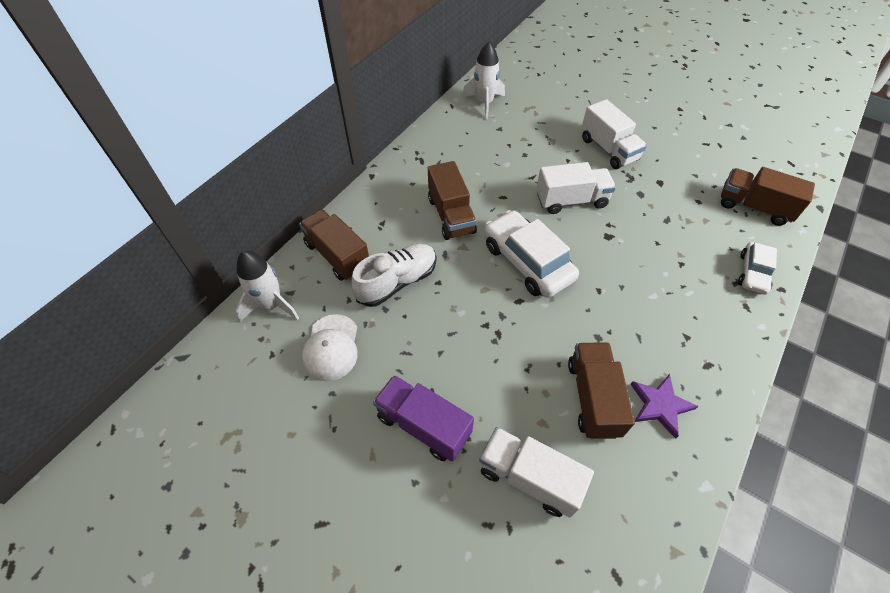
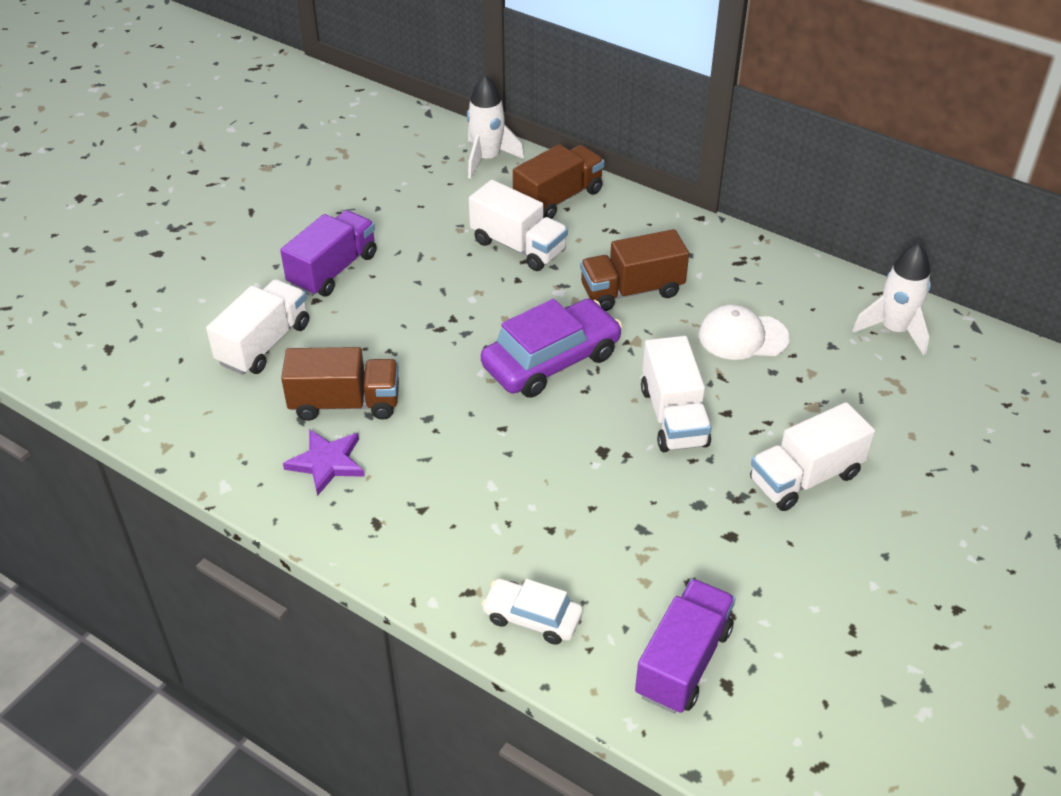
camera: 90 degrees right, 10 degrees down
white cap [302,314,358,381] -> white cap moved to [699,304,790,360]
white shoe [351,244,437,307] -> white truck [469,180,568,271]
white car [484,210,579,298] -> purple car [481,299,622,398]
brown truck [721,167,815,226] -> purple truck [635,579,736,714]

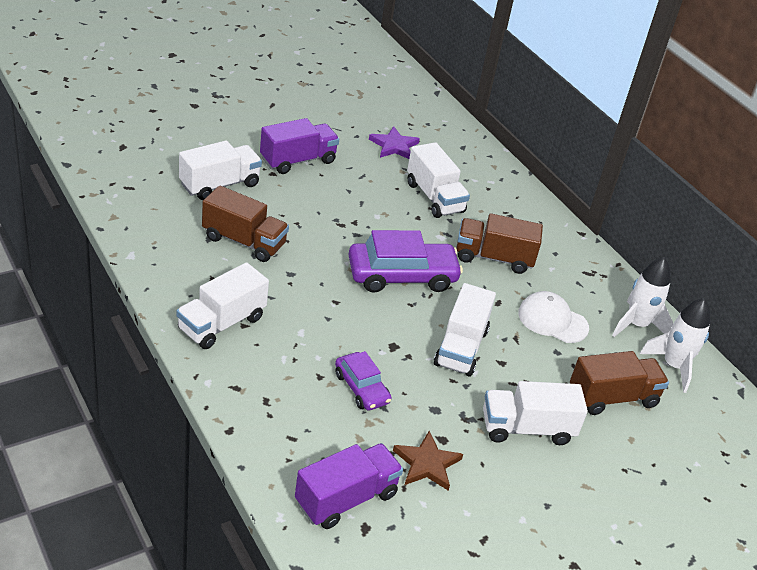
camera: 20 degrees right, 5 degrees down
purple star [283,429,365,496] -> purple star moved to [369,126,420,159]
white rocket [467,75,524,179] -> white rocket moved to [612,257,673,337]
white car [481,579,583,645] -> none
brown truck [513,144,604,219] -> brown truck moved to [570,351,669,415]
none -> white truck [176,262,269,349]
none -> purple car [335,351,392,411]
none -> brown star [393,431,463,491]

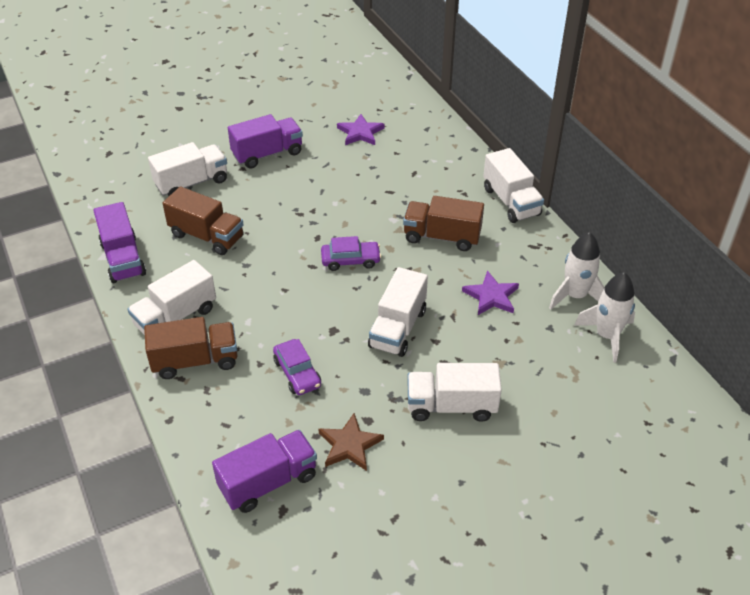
camera: 10 degrees right, 5 degrees up
purple car [349,230,463,293] -> purple car [321,236,381,271], size x0.57
white truck [407,142,470,218] -> white truck moved to [483,148,544,223]
white cap [518,291,589,343] -> purple star [462,271,519,315]
brown truck [570,351,669,415] -> brown truck moved to [144,317,238,379]
none -> purple truck [93,202,146,283]

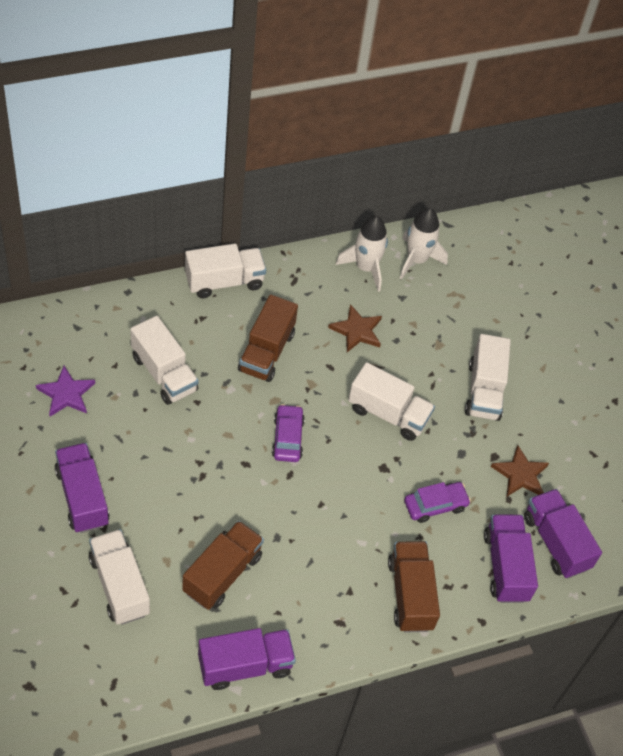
camera: 90 degrees left, 10 degrees up
white truck [127,260,216,335] -> white truck moved to [130,316,199,405]
purple star [462,271,519,315] -> brown star [328,304,382,352]
none -> purple truck [484,515,538,603]

